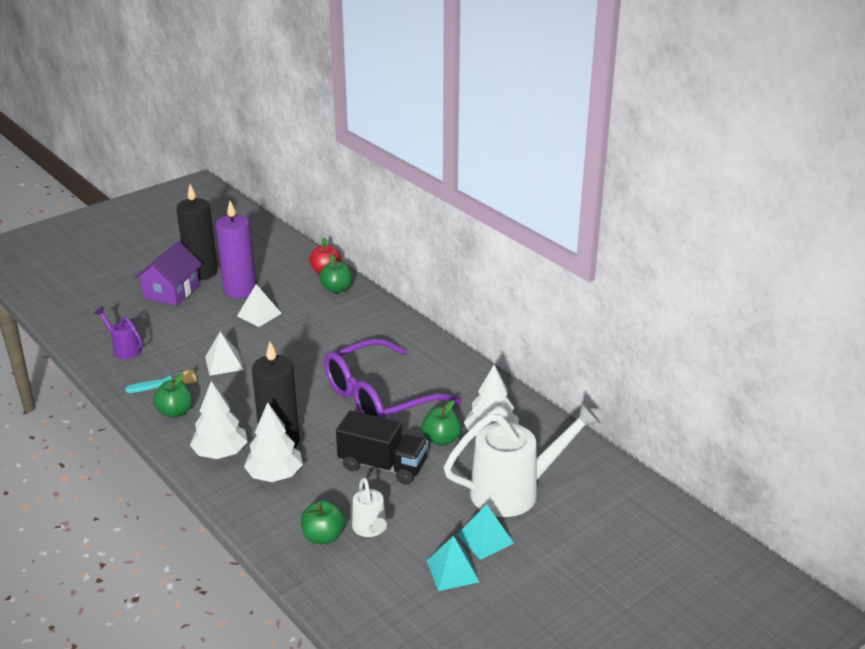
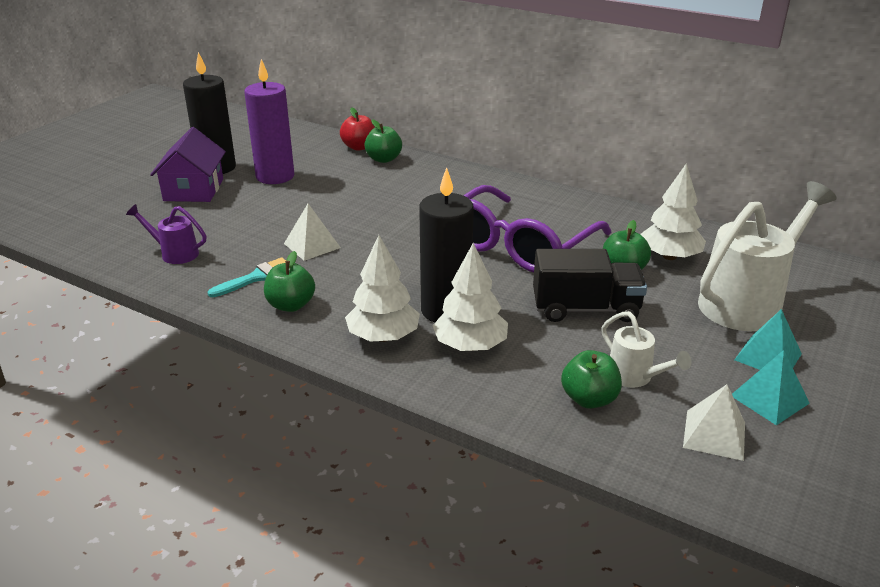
camera: 20 degrees left, 0 degrees up
white pyramid [237,284,282,327] -> white pyramid moved to [683,384,745,461]

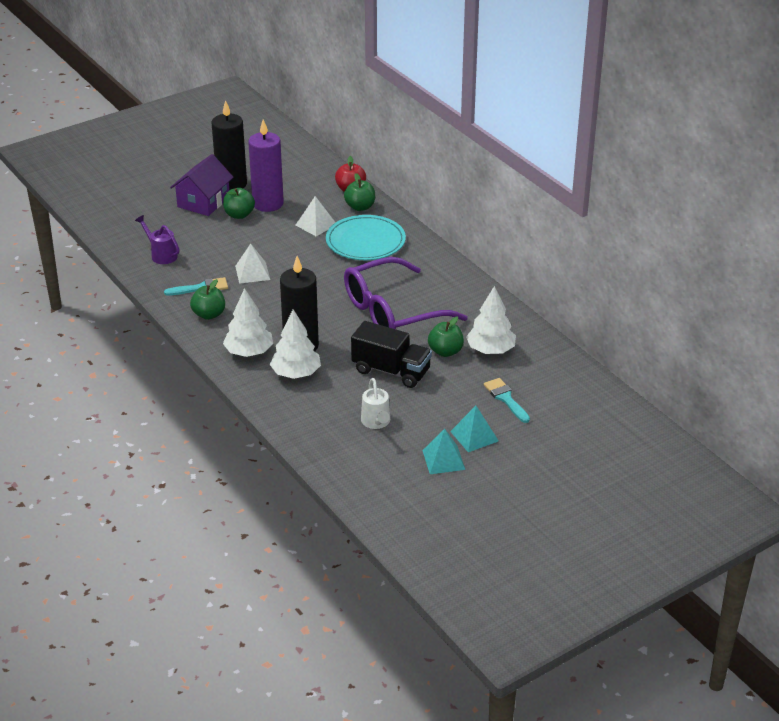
camera: 25 degrees right, 5 degrees up
green apple [561,350,622,409] -> green apple moved to [223,188,255,219]
white pyramid [683,384,745,461] -> white pyramid moved to [296,196,336,236]
white watering can [698,181,837,331] -> turquoise brush [484,378,530,423]
none -> turquoise plate [326,215,406,260]

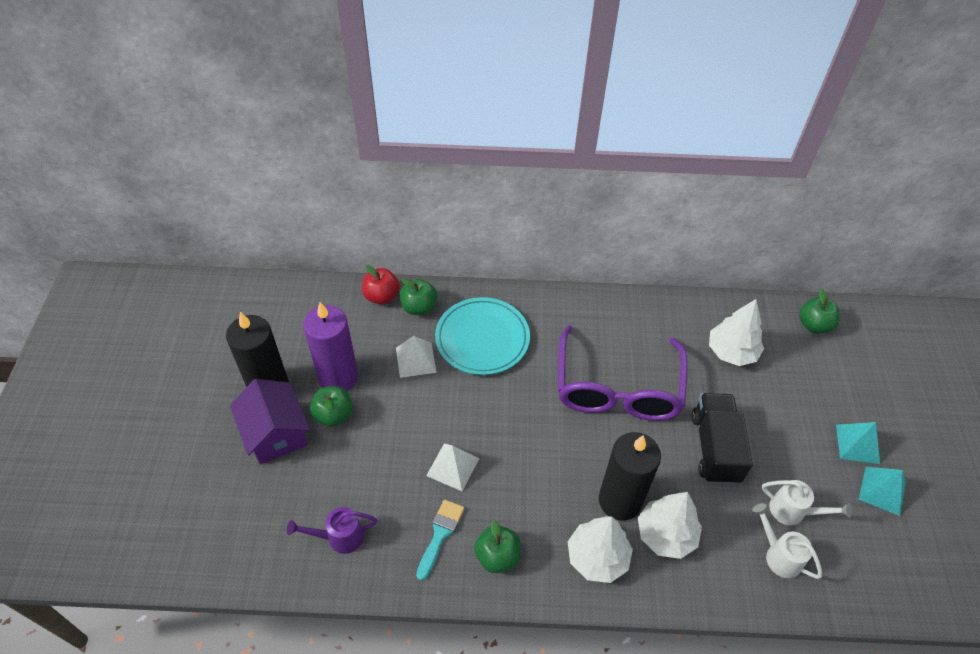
camera: 55 degrees left, 15 degrees up
black truck [351,321,432,388] -> black truck turned 60 degrees counterclockwise [691,393,753,484]
green apple [428,316,464,357] -> green apple moved to [799,289,840,333]
turquoise brush [484,378,530,423] -> none
none -> white watering can [752,503,822,579]

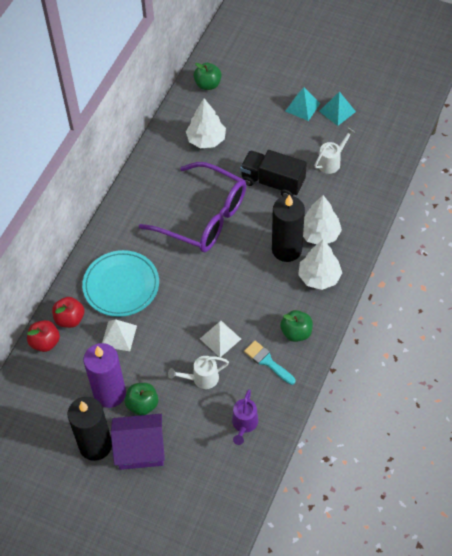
camera: 65 degrees left, 5 degrees up
green apple [399,278,438,315] -> red apple [52,297,84,328]
white watering can [752,503,822,579] -> white watering can moved to [168,356,229,389]

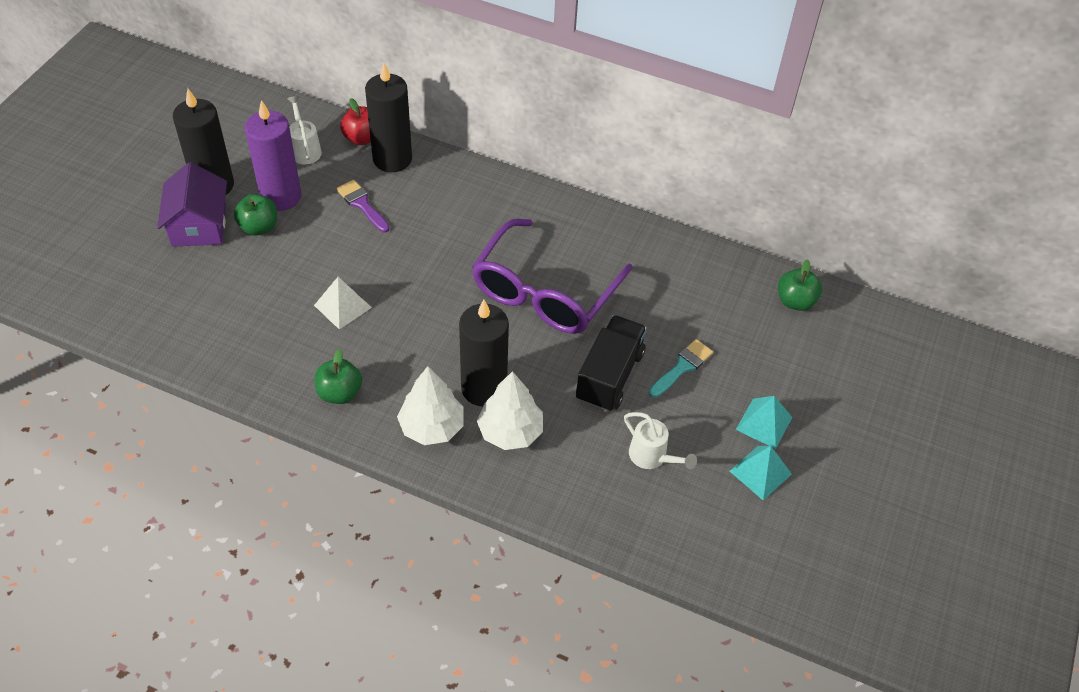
camera: 85 degrees right, 5 degrees down
red apple [52,297,84,328] -> black candle [365,63,412,172]
turquoise plate [82,250,159,317] -> none
white pyramid [102,319,137,351] -> purple brush [337,180,390,233]
white watering can [168,356,229,389] -> white watering can moved to [287,96,322,165]
white tree [186,98,226,148] -> none
purple watering can [232,389,258,445] -> none
turquoise brush [244,341,295,385] -> turquoise brush moved to [649,339,713,398]

